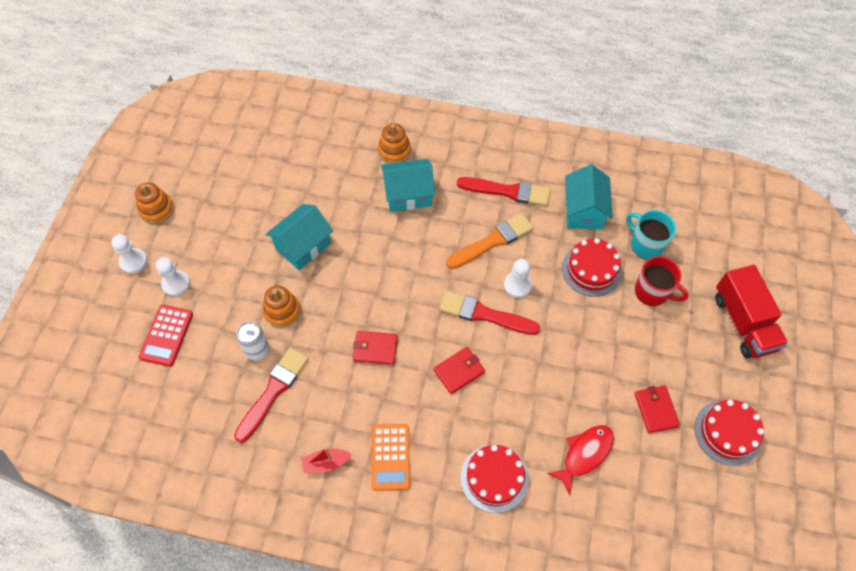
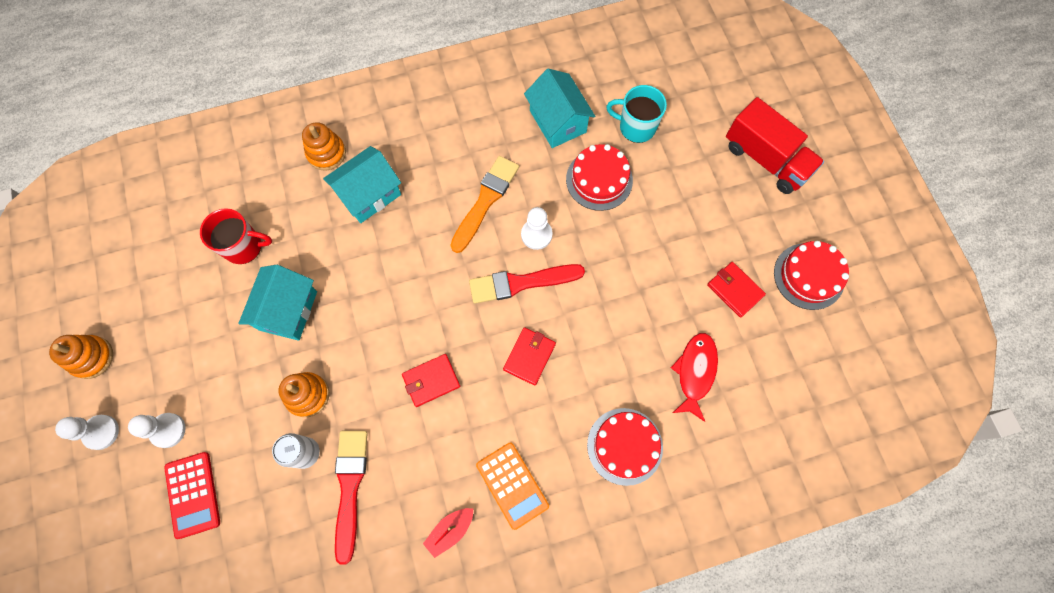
camera: 30 degrees left, 10 degrees up
red brush [457,177,550,206] -> none
red mug [635,256,689,306] -> red mug moved to [200,208,272,264]

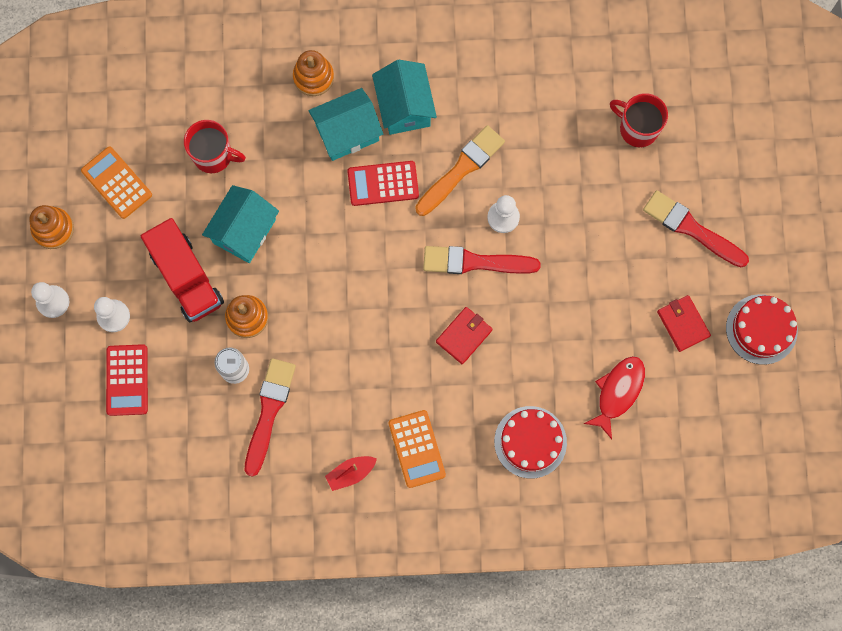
camera: 15 degrees right, 5 degrees up
red wallet [402,354,460,407] -> none
turquoise house [524,69,595,148] -> turquoise house moved to [372,60,437,135]
red cake [566,144,633,211] -> none
turquoise mug [606,85,667,143] -> red mug [610,93,668,147]
red truck [726,97,824,194] -> red truck moved to [141,218,224,322]
none -> orange calculator [81,147,152,219]
none -> red calculator [347,161,419,206]
none -> red brush [643,190,749,268]

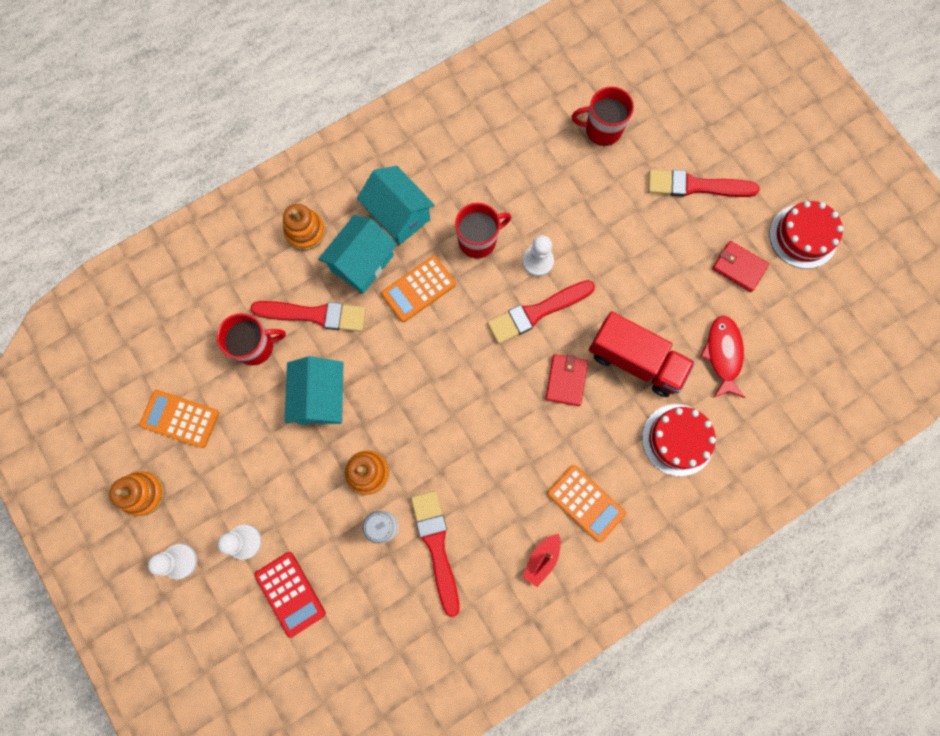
camera: 30 degrees left, 0 degrees up
red truck [141,218,224,322] -> red truck moved to [589,312,695,397]
red calculator [347,161,419,206] -> orange calculator [381,256,456,322]
orange brush [415,125,505,216] -> red mug [455,203,511,258]
none -> red brush [250,301,366,332]

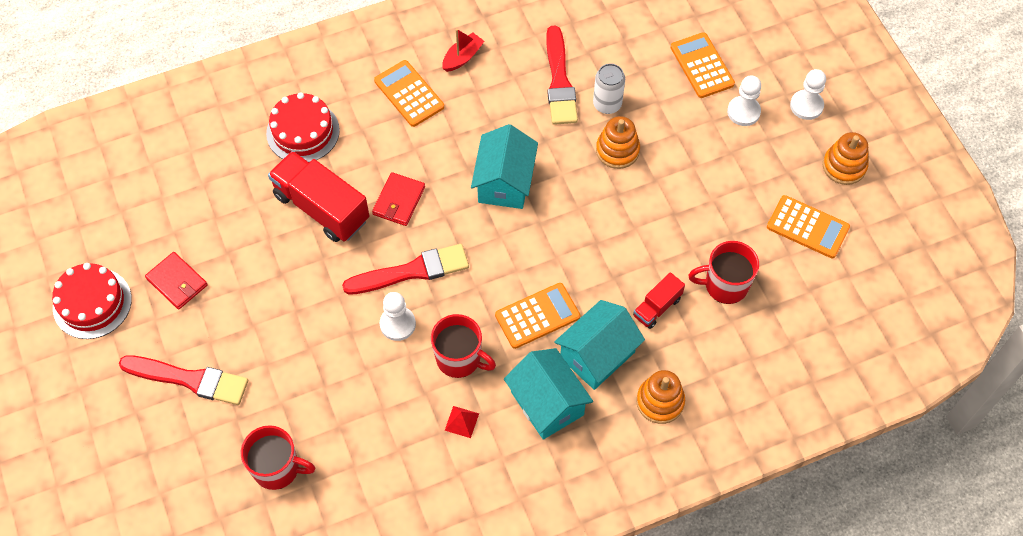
camera: 170 degrees left, 15 degrees down
red brush [250,301,366,332] -> red truck [633,272,685,329]
red calculator [255,552,326,638] -> orange calculator [671,32,735,98]
turquoise house [285,356,344,424] -> turquoise house moved to [471,124,538,209]
red mug [455,203,511,258] -> red mug turned 135 degrees counterclockwise [431,314,496,378]
red fish [700,315,745,398] -> none
none -> red pyramid [445,406,479,438]

